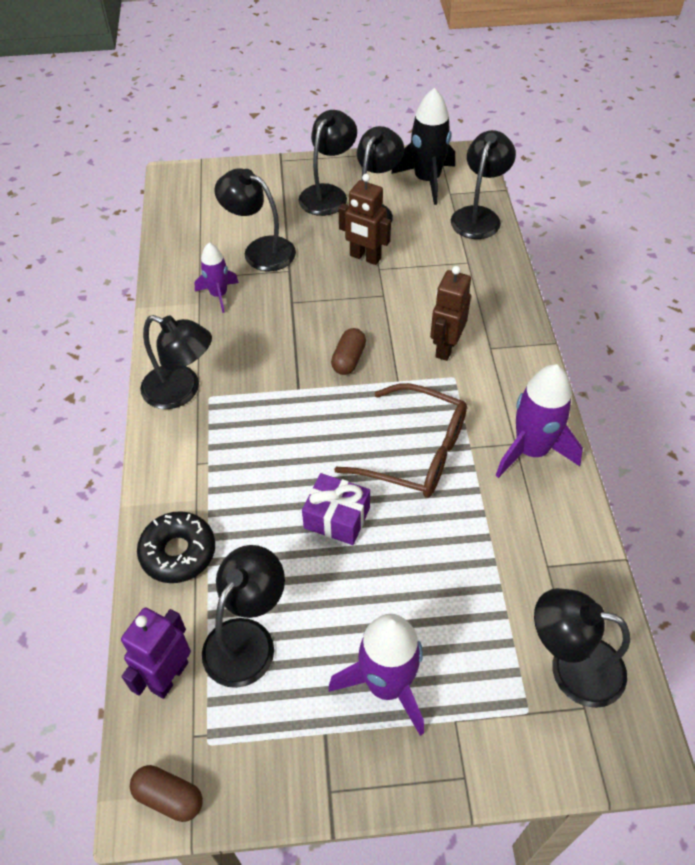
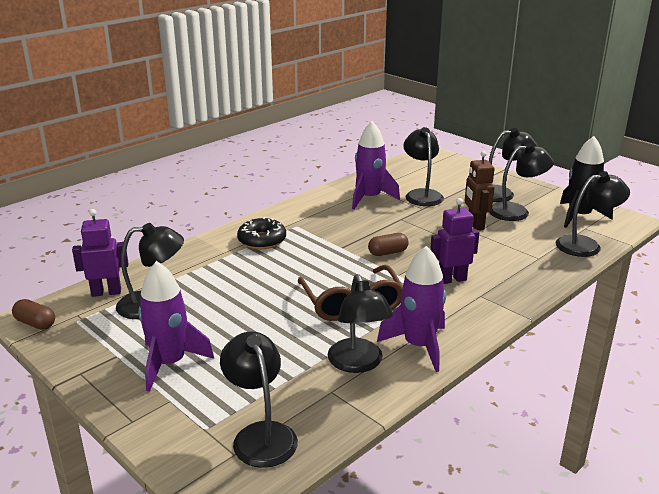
camera: 50 degrees right, 25 degrees down
brown capsule [130,765,203,822] -> brown capsule turned 45 degrees counterclockwise [12,299,55,330]
black donut [137,511,215,583] -> black donut moved to [237,217,286,249]
black lamp [140,315,212,409] -> black lamp moved to [327,274,393,373]
purple rocket [194,243,239,313] -> purple rocket [352,121,400,209], size x1.66
purple gift [302,473,370,545] -> none
brown robot [430,266,471,361] -> purple robot [430,198,479,284]

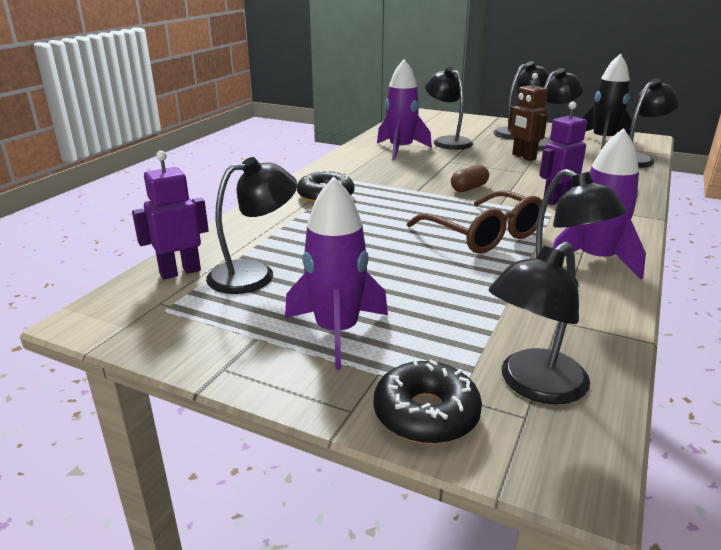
camera: 20 degrees left, 0 degrees up
brown capsule [12,299,55,330] -> none
black lamp [220,331,298,468] -> black lamp turned 90 degrees counterclockwise [489,242,590,404]
none -> black donut [374,359,482,444]

